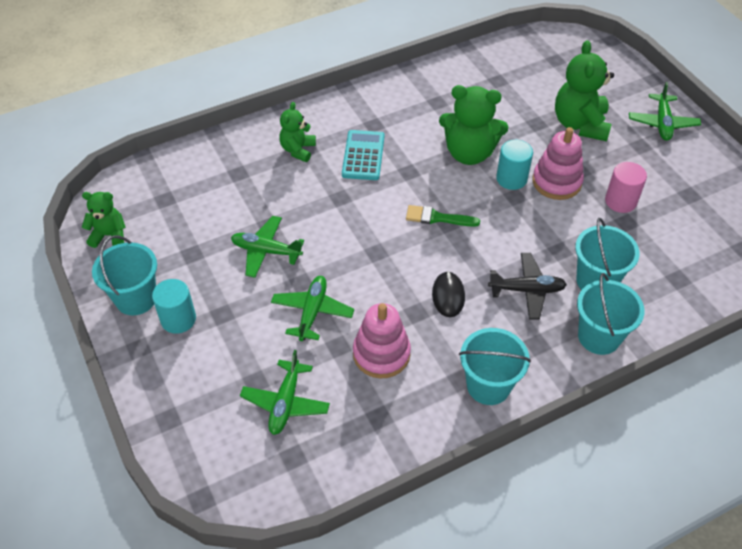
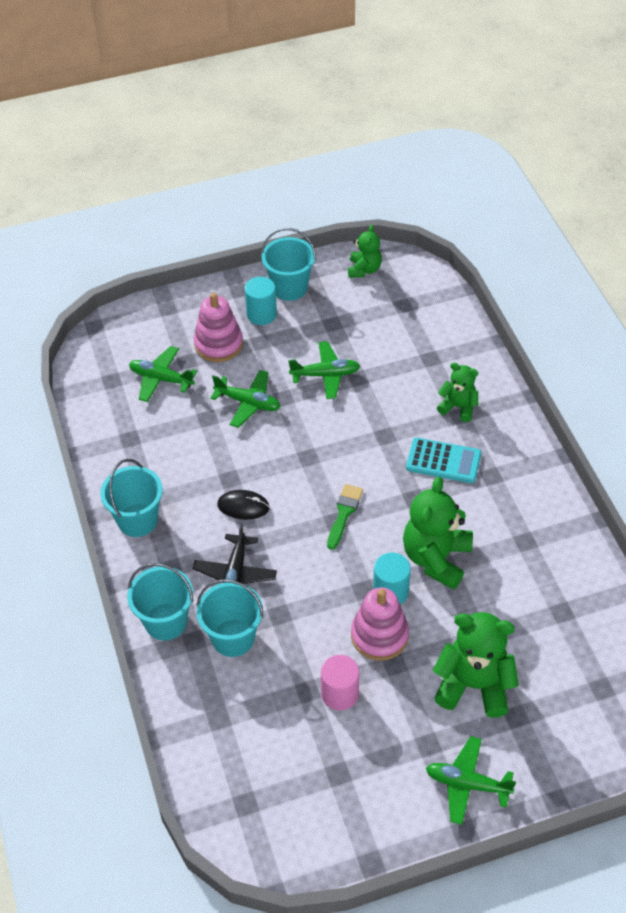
camera: 100 degrees right, 0 degrees up
green plane [231,216,304,278] -> green plane turned 60 degrees clockwise [288,341,360,399]
pink stacking toy [353,303,411,378] -> pink stacking toy moved to [194,293,243,362]

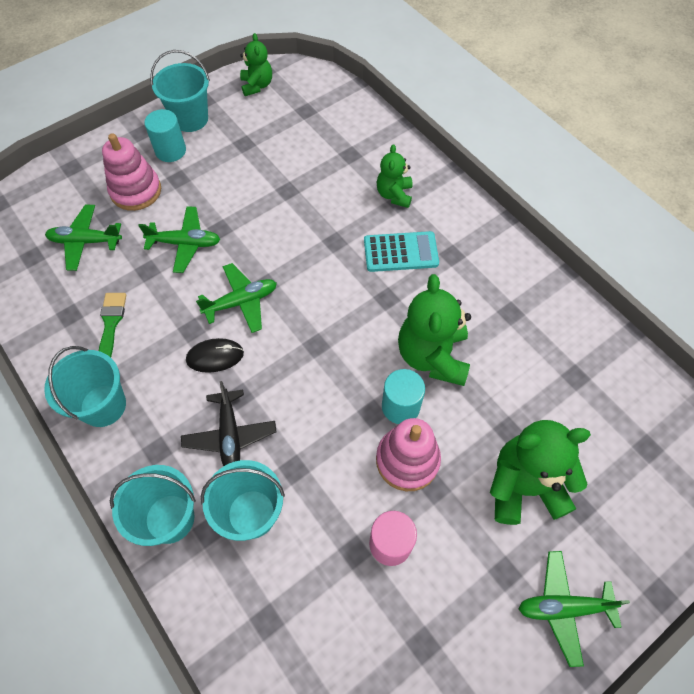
camera: 20 degrees left, 10 degrees up
green plane [288,341,360,399] -> green plane moved to [196,263,277,333]
green brush [327,484,363,550] -> green brush moved to [99,293,126,357]
green teddy bear [437,363,478,422] -> green teddy bear turned 90 degrees counterclockwise [377,144,413,208]

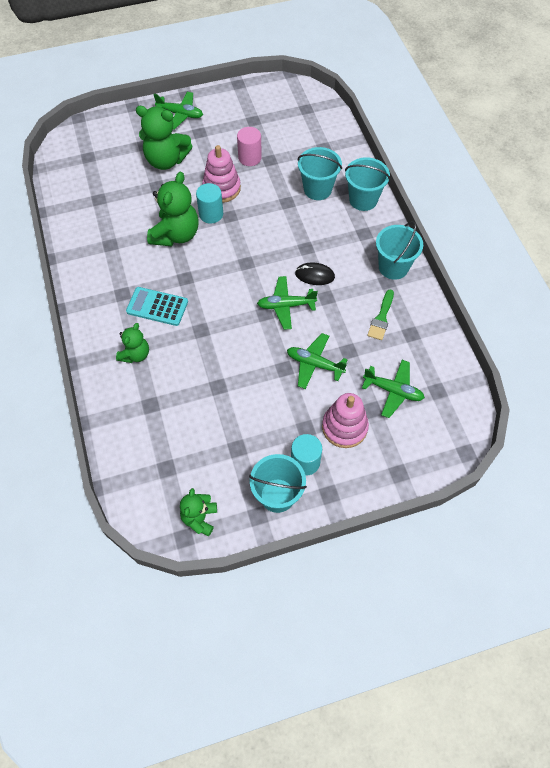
camera: 160 degrees left, 0 degrees up
black plane [181,381,277,467] -> none

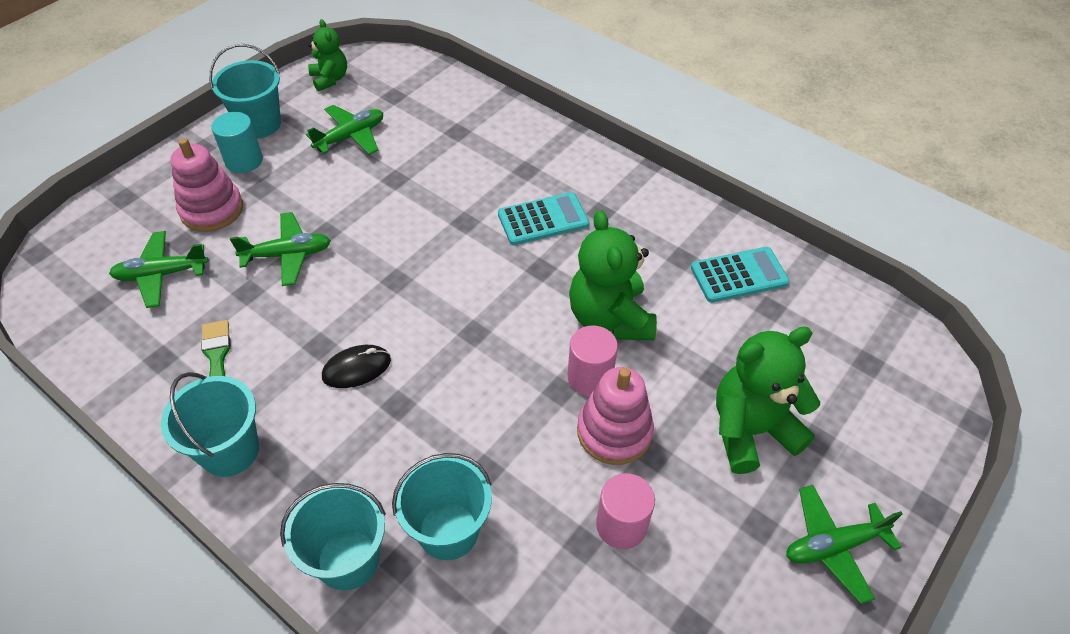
camera: 145 degrees right, 10 degrees down
green teddy bear [116,323,149,363] -> none
turquoise cylinder [196,183,223,224] -> pink cylinder [567,325,618,396]
green plane [257,276,318,330] -> green plane moved to [306,105,383,155]
none -> turquoise calculator [691,247,790,303]

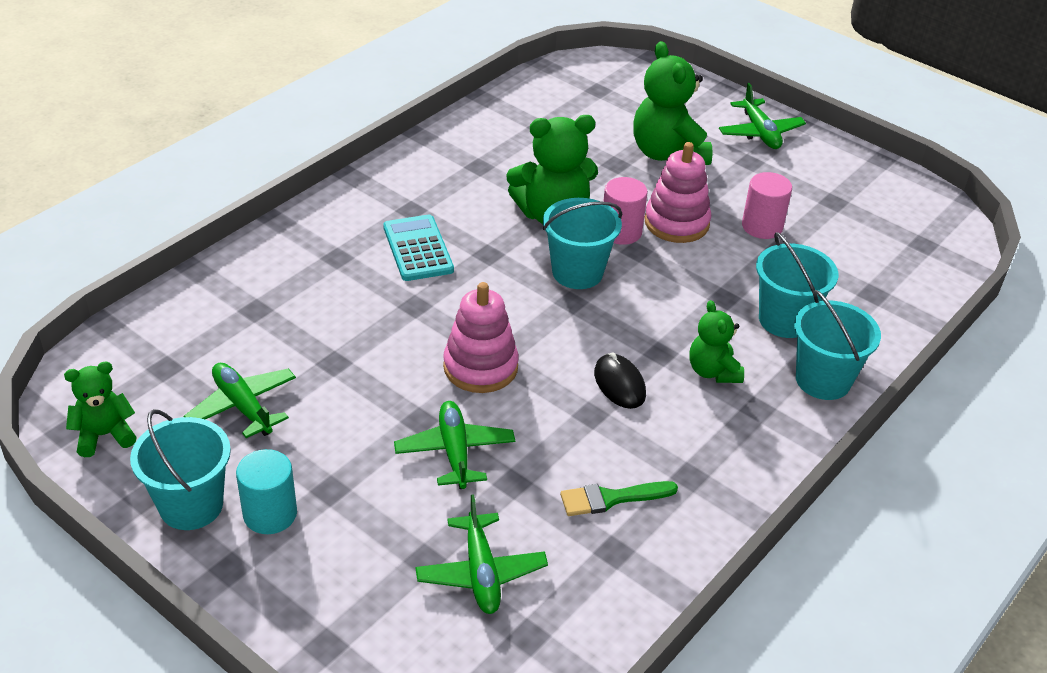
camera: 90 degrees left, 10 degrees down
turquoise bucket [161,372,259,477] -> turquoise bucket moved to [543,198,622,289]
pink stacking toy [171,138,243,232] -> pink stacking toy moved to [443,282,519,393]
turquoise calculator [691,247,790,303] -> none
none -> green teddy bear [689,300,744,383]

